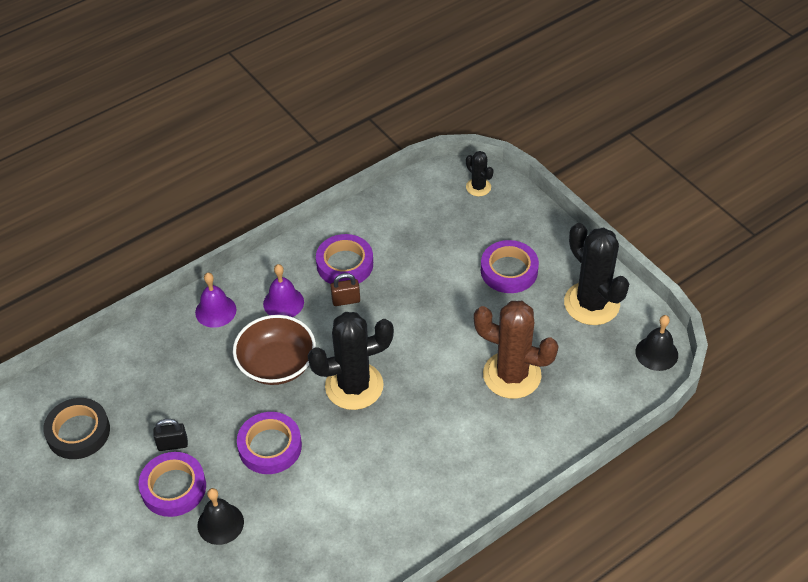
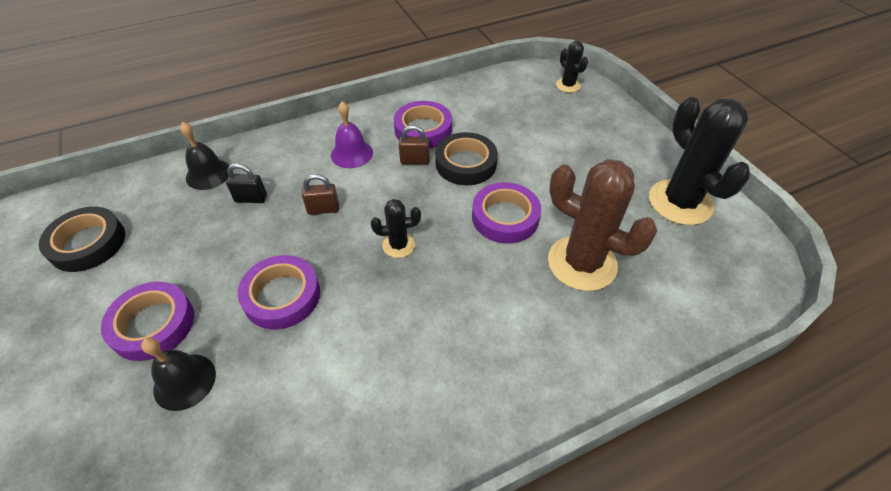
camera: 10 degrees right, 0 degrees up
black padlock [153,419,188,451] -> black padlock moved to [226,163,267,203]
purple bell [195,273,236,328] -> none
brown bowl [233,315,316,385] -> brown padlock [302,174,339,215]
black cactus [308,312,394,410] -> black cactus [371,199,421,258], size x0.49
purple tape [481,240,539,293] -> purple tape moved to [472,182,541,244]
black bell [636,315,678,371] -> black bell moved to [180,122,230,190]
none -> black tape [435,132,498,185]

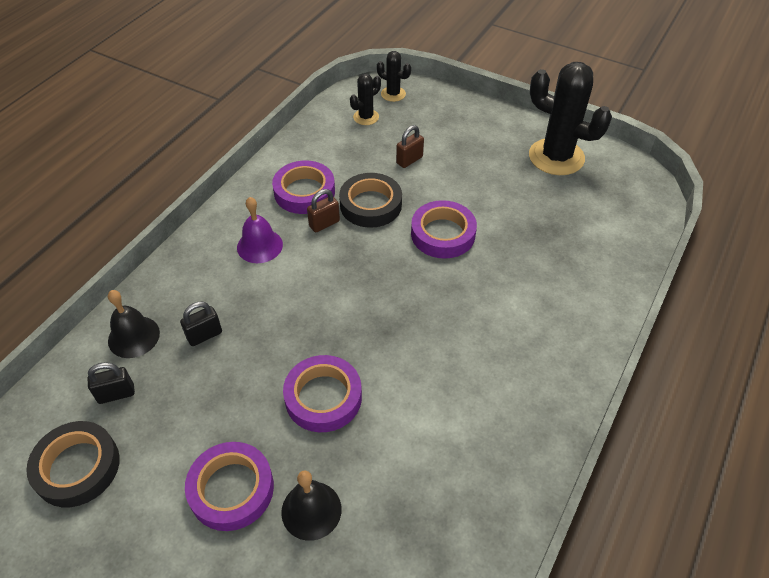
camera: 35 degrees left, 0 degrees up
brown padlock [302,174,339,215] -> brown padlock moved to [396,125,424,168]
black cactus [371,199,421,258] -> black cactus moved to [350,74,381,125]
brown cactus [548,159,657,291] -> none
none -> black padlock [87,362,135,404]

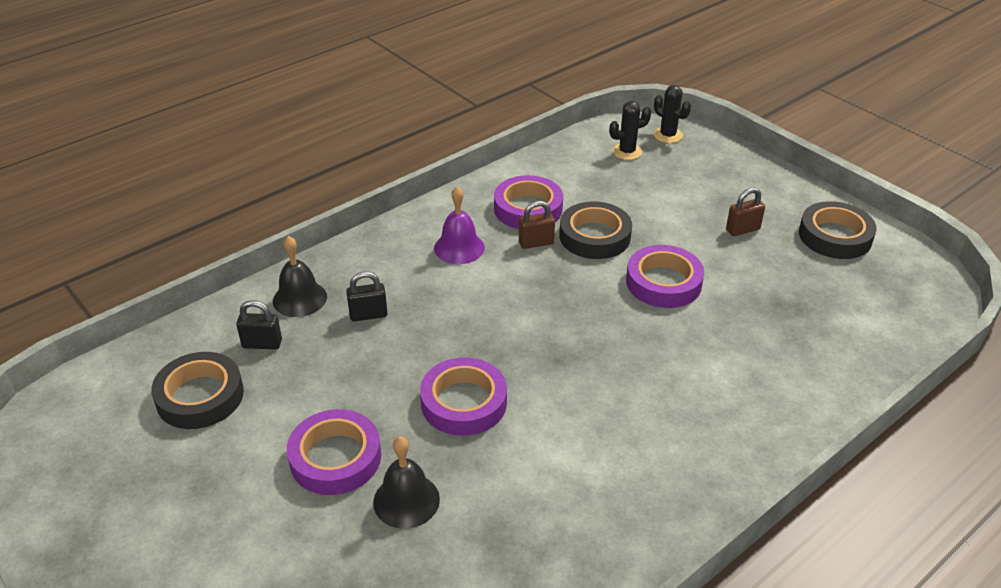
camera: 20 degrees right, 10 degrees down
brown padlock [396,125,424,168] -> brown padlock moved to [726,188,765,236]
black cactus [529,62,612,175] -> black tape [799,201,877,259]

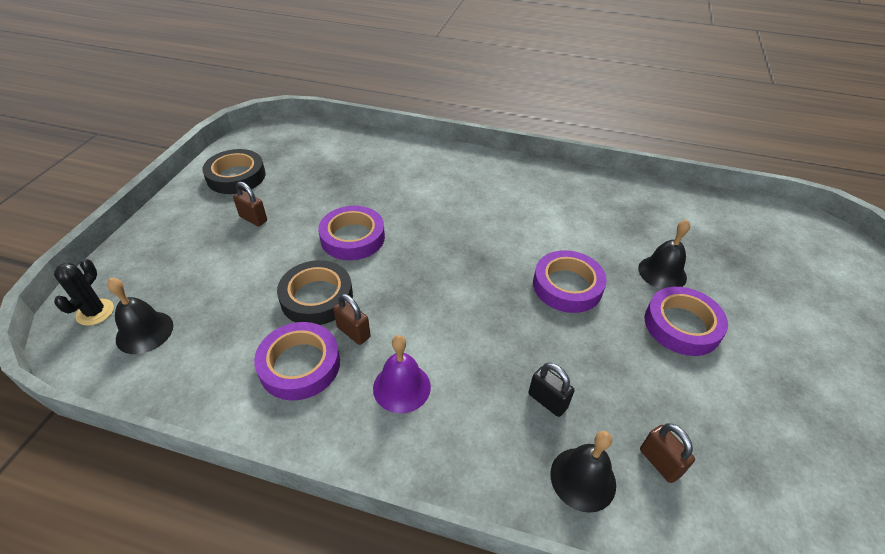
camera: 125 degrees left, 5 degrees up
black tape [151,352,244,429] -> none
black padlock [236,300,282,349] -> brown padlock [640,423,695,483]
black cactus [609,101,651,160] -> black bell [107,278,173,354]

